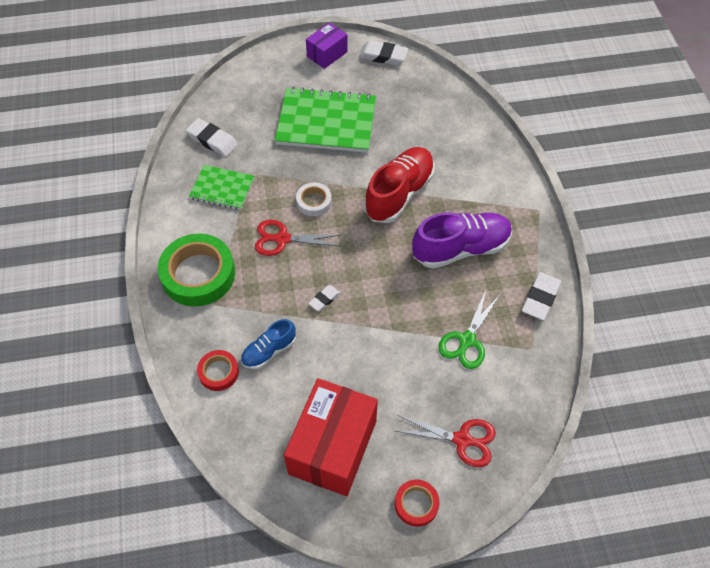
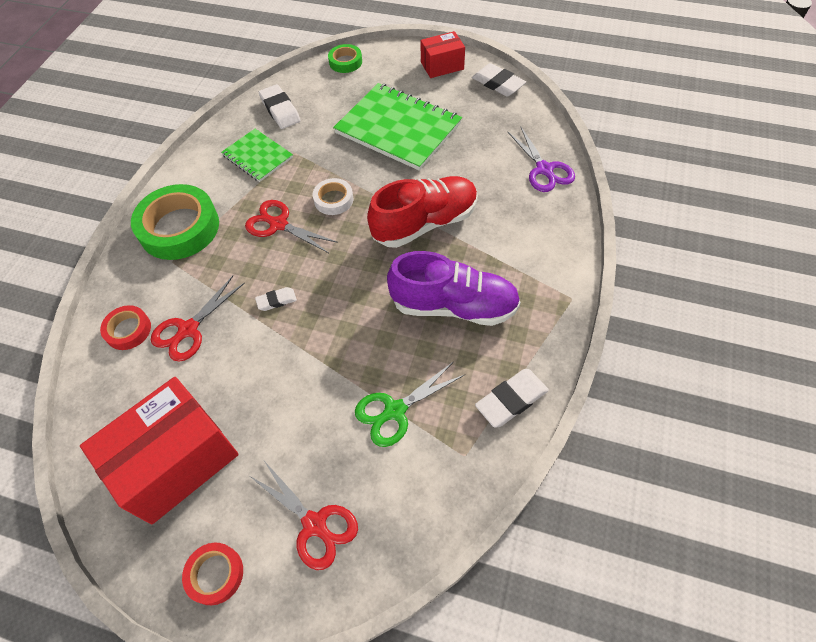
camera: 30 degrees right, 0 degrees up
blue shoe [241,319,296,369] -> red scissors [151,276,245,362]
purple box [306,22,348,69] -> red box [420,31,465,78]
none -> green tape [328,44,362,73]
none -> purple scissors [507,126,575,192]

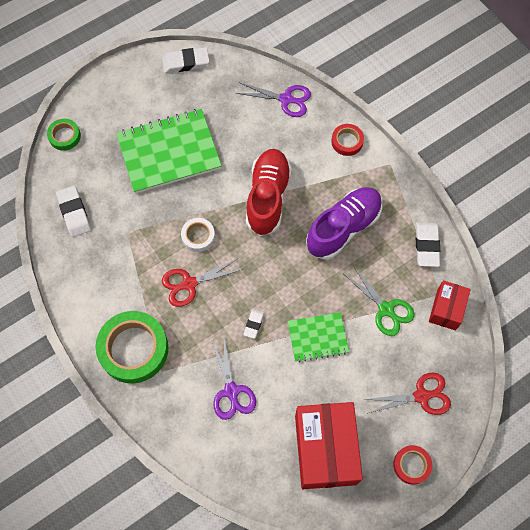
camera: 55 degrees left, 10 degrees up
red tape [100,305,151,350] -> red tape moved to [331,124,364,156]
red scissors [151,276,245,362] -> purple scissors [211,338,256,420]
green notebook [221,129,293,182] -> green notebook moved to [288,312,349,362]
white eraser [259,84,301,129] -> white eraser turned 60 degrees clockwise [56,186,91,237]
green scissors [355,361,464,447] -> green scissors turned 45 degrees counterclockwise [344,265,415,336]
red box [420,31,465,78] -> red box moved to [429,280,471,330]

